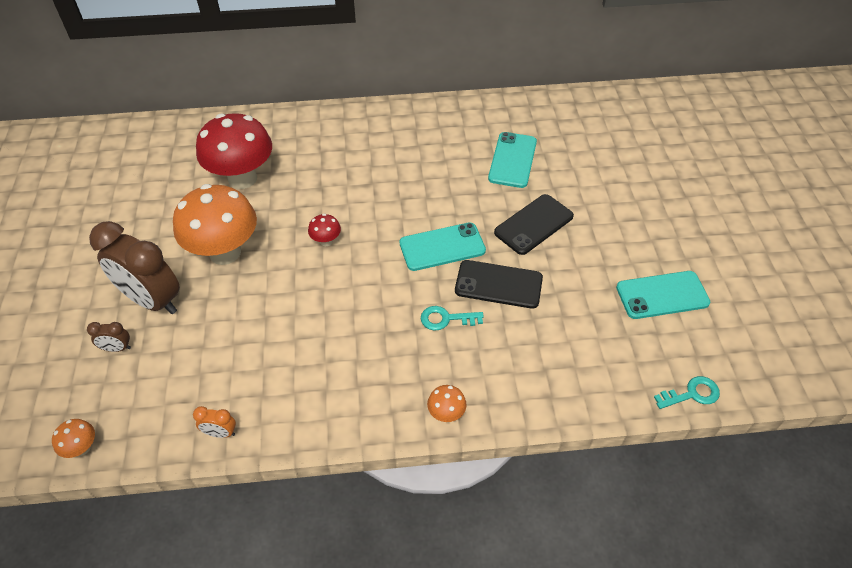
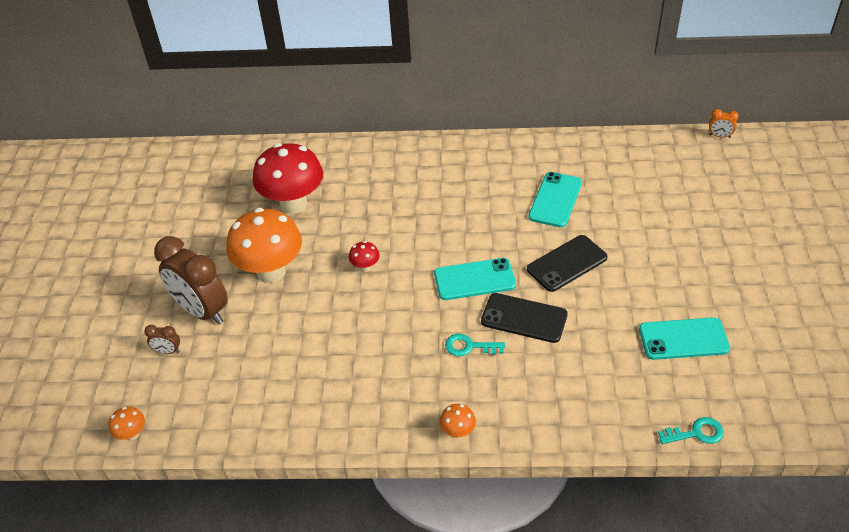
camera: 10 degrees right, 5 degrees down
orange clock [193,406,236,438] -> orange clock moved to [709,109,739,138]

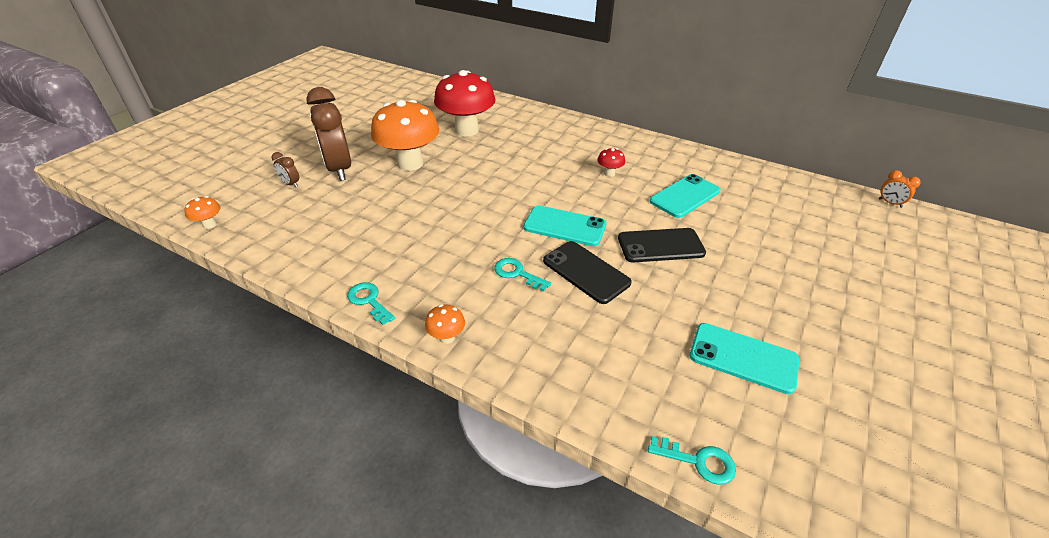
camera: 25 degrees right, 5 degrees down
red mushroom [349,241,379,272] -> red mushroom moved to [597,148,625,177]
none -> turquoise key [347,282,395,325]

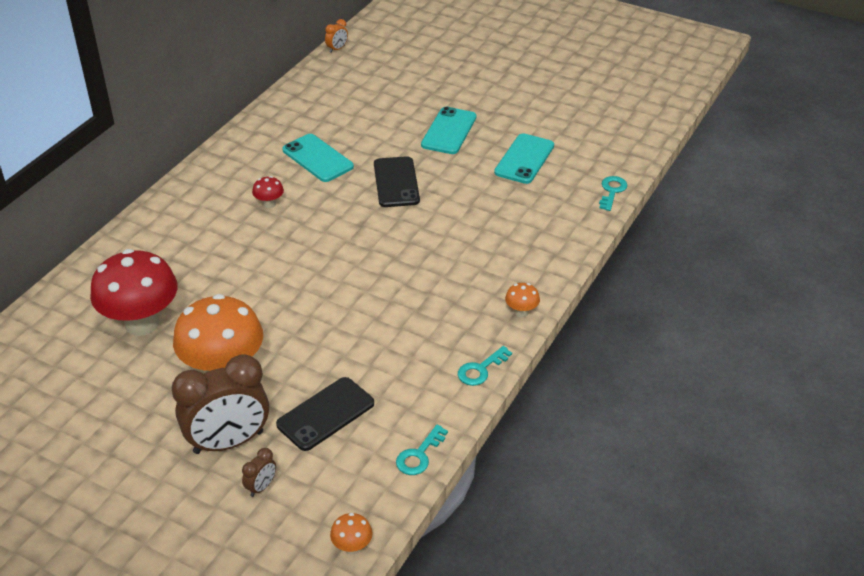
camera: 90 degrees left, 0 degrees up
turquoise key [494,258,551,291] -> turquoise key moved to [396,424,448,475]
turquoise phone [524,205,606,246] -> turquoise phone moved to [421,107,476,154]
black phone [543,241,632,304] -> black phone moved to [276,377,374,451]

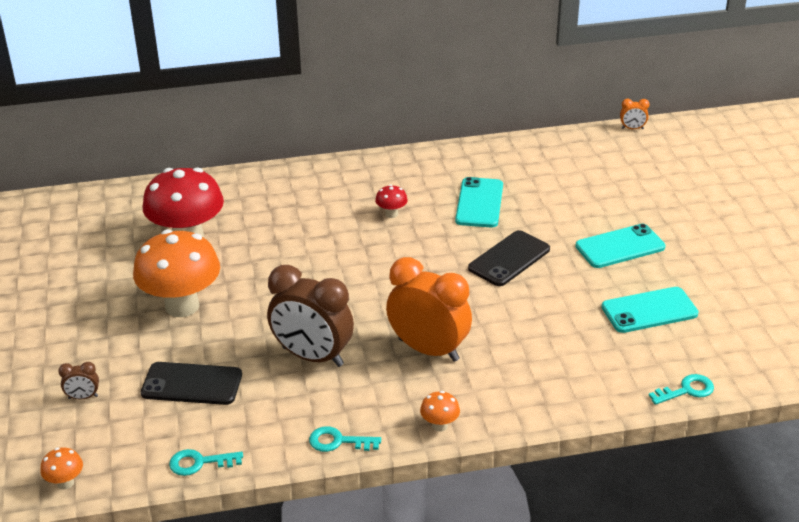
camera: 50 degrees right, 5 degrees down
brown clock [172,354,269,454] -> brown clock moved to [267,265,354,367]
none -> orange clock [386,257,472,362]

